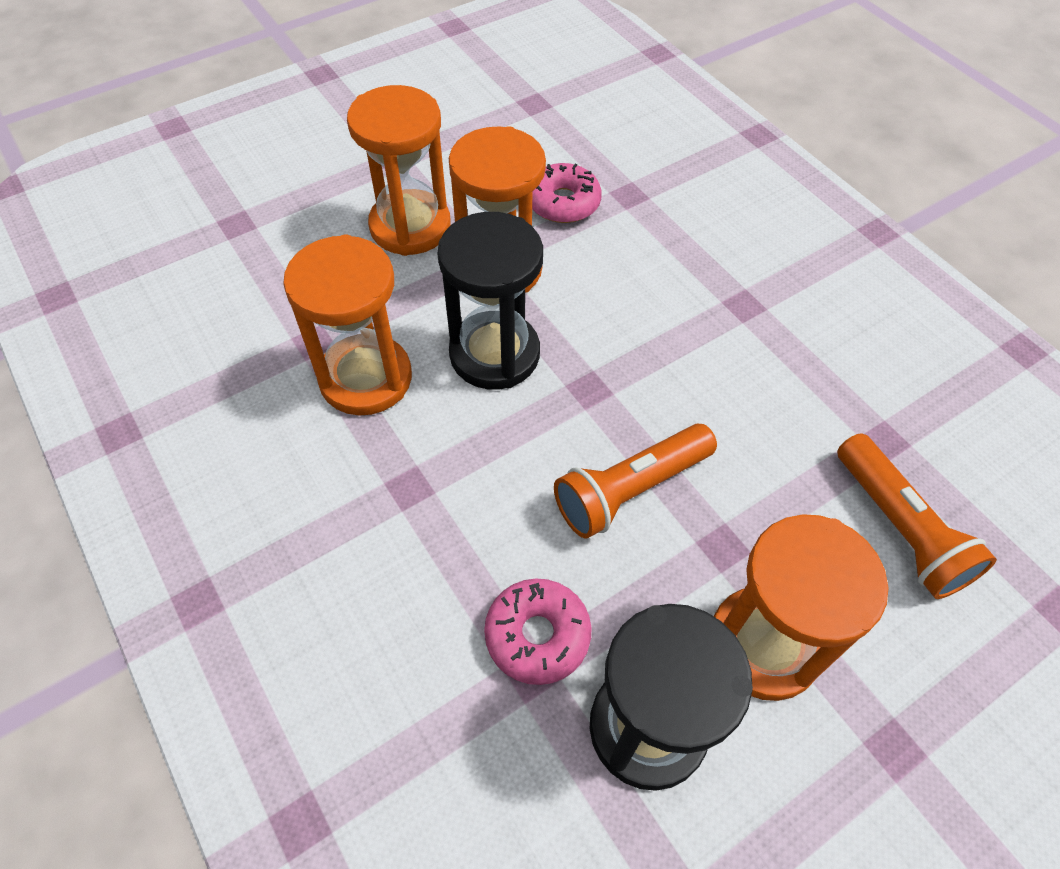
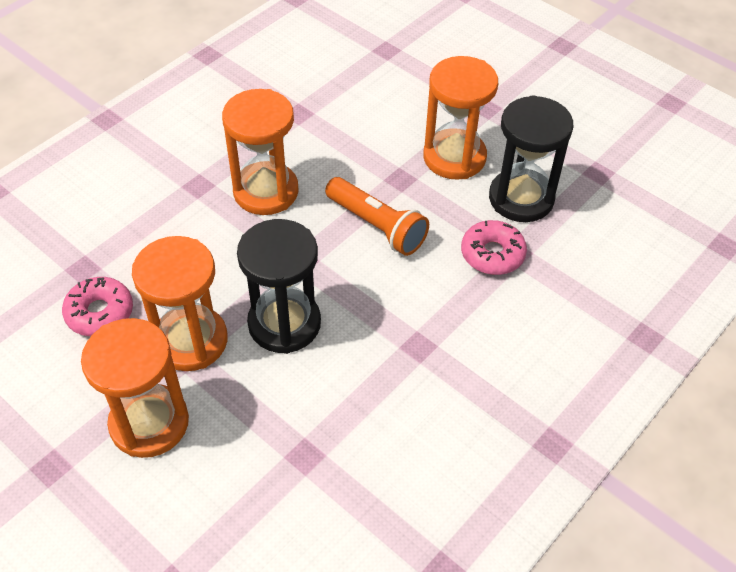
camera: 105 degrees left, 5 degrees down
orange hourglass [283,234,412,416] -> orange hourglass moved to [222,89,299,215]
orange flashlight [837,433,997,599] -> none

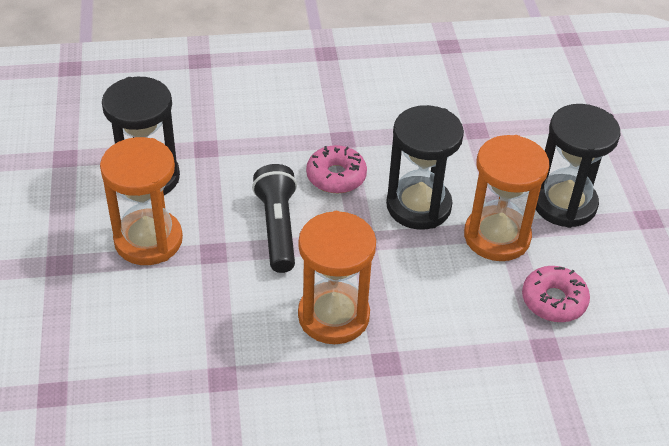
camera: 140 degrees left, 5 degrees down
orange hourglass [81,318,189,458] -> black hourglass [536,104,621,228]
orange flashlight [325,177,429,256] -> black flashlight [252,164,297,273]
pink donut [461,220,527,275] -> pink donut moved to [306,145,367,193]

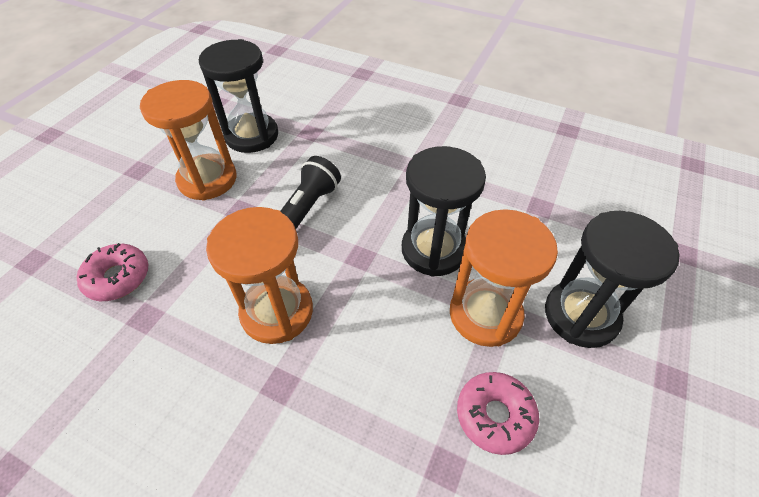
camera: 35 degrees right, 5 degrees up
pink donut [306,145,367,193] -> pink donut moved to [76,243,148,301]

